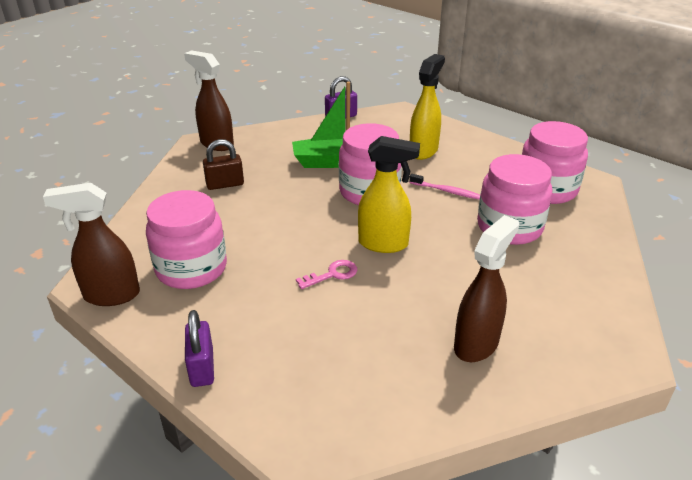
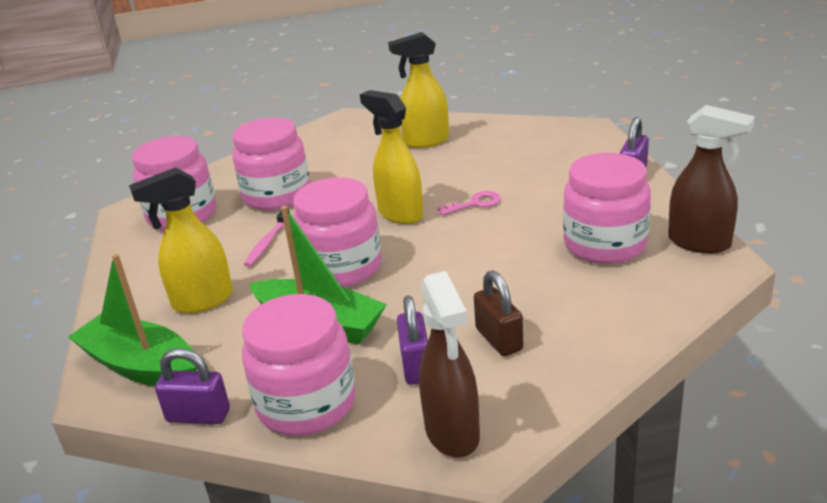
camera: 140 degrees left, 5 degrees down
brown padlock [203,139,244,190] -> brown padlock turned 45 degrees clockwise [474,270,523,356]
pink key [296,260,357,289] -> pink key turned 150 degrees clockwise [437,191,501,216]
pink toothbrush [409,174,480,200] -> pink toothbrush turned 135 degrees counterclockwise [244,209,289,267]
brown spray bottle [454,215,519,362] -> yellow spray bottle [388,32,449,148]
none -> green boat [68,254,197,386]
none -> pink jar [242,294,356,436]
none -> purple padlock [397,296,428,385]

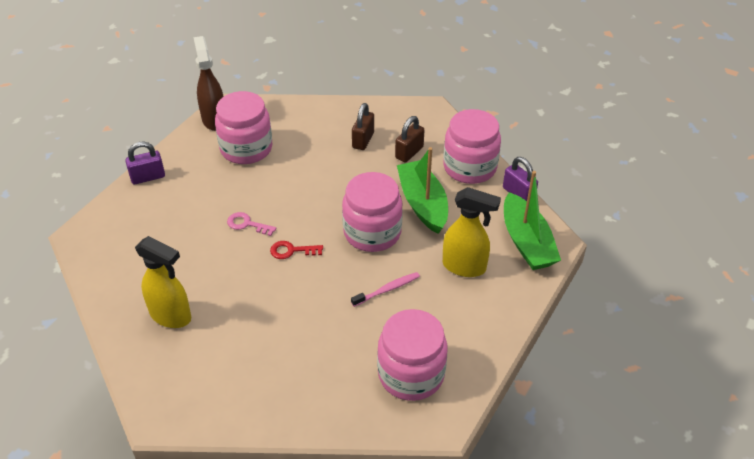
camera: 140 degrees left, 15 degrees up
pink jar [232,117,310,210] -> none
yellow spray bottle [360,90,423,224] -> red key [270,241,323,259]
purple padlock [397,296,428,385] -> brown padlock [395,116,424,163]
brown spray bottle [419,271,480,458] -> none

